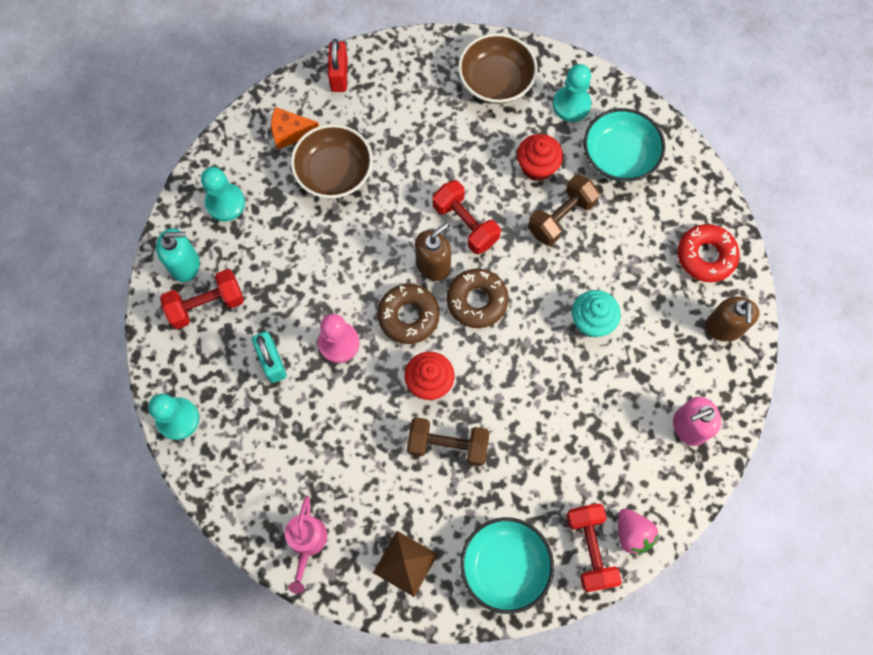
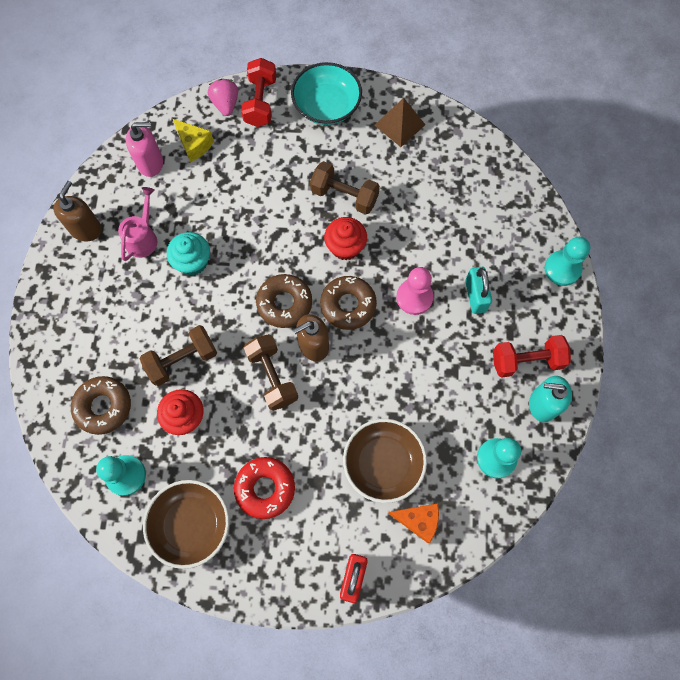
camera: 165 degrees left, 0 degrees up
pink watering can [285,495,327,594] -> pink watering can moved to [118,187,157,261]
red dumbbell [433,180,501,254] -> brown dumbbell [244,334,298,411]
turquoise bowl [584,108,665,182] -> brown donut [71,376,131,435]
red donut [678,224,740,282] -> red donut moved to [234,457,295,519]
none -> yellow cheese [173,119,214,162]

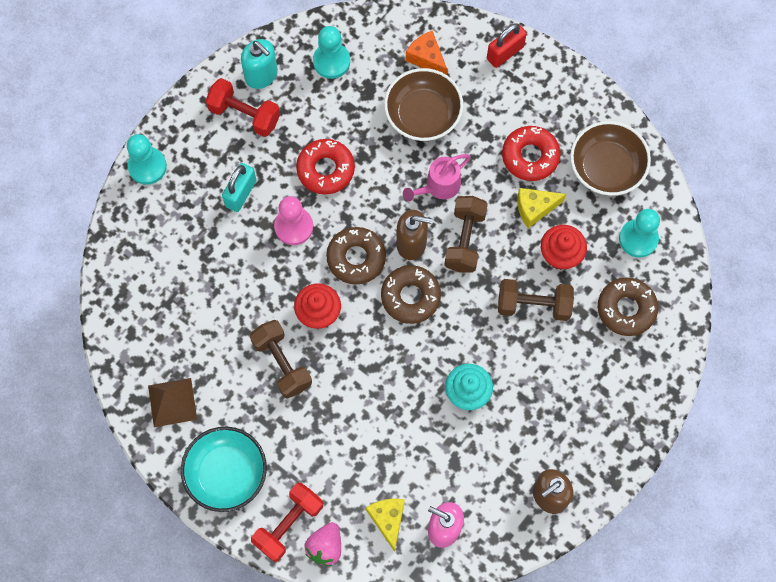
camera: 145 degrees left, 0 degrees up
pink watering can [118,187,157,261] -> pink watering can moved to [403,154,471,201]
none -> red donut [296,139,355,194]
none -> yellow cheese [517,188,566,228]

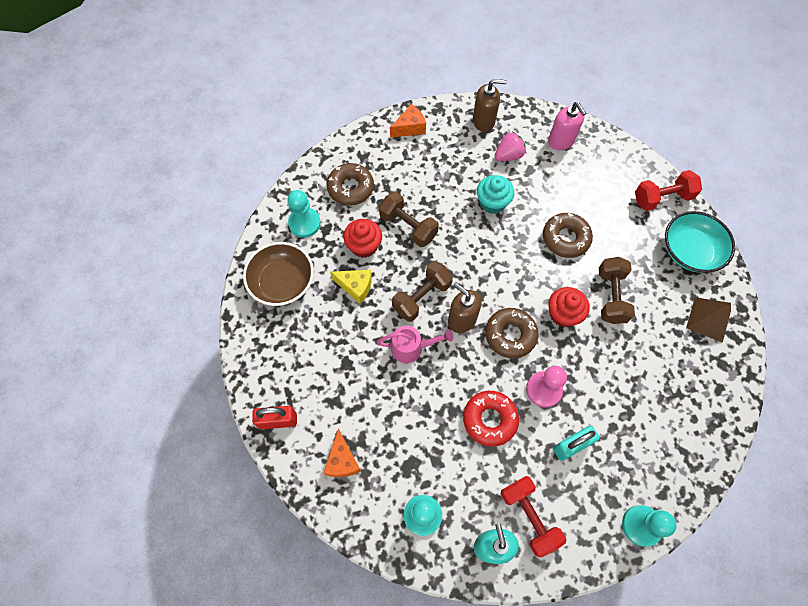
camera: 145 degrees left, 5 degrees down
pink strawberry [304,522,341,566] -> pink strawberry moved to [495,132,526,161]
yellow cheese [366,499,405,552] -> none
brown donut [381,265,441,324] -> brown donut moved to [543,213,593,258]
brown bowl [384,68,463,141] -> none
red donut [502,126,560,181] -> none
none -> orange cheese [390,104,426,138]

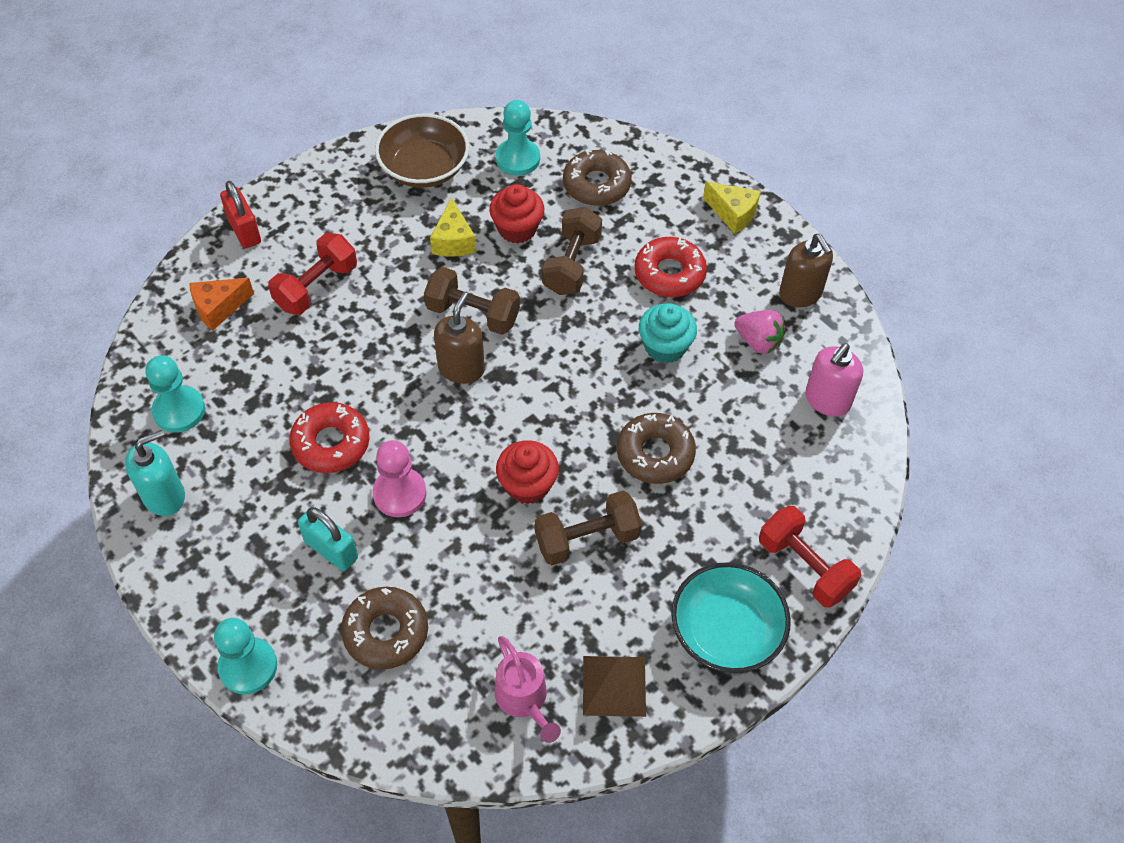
camera: 65 degrees right, 10 degrees down
pink watering can [376,325,453,363] -> pink watering can moved to [495,636,561,743]
orange cheese [390,104,426,138] -> yellow cheese [703,181,761,234]
brown donut [485,308,538,358] -> brown donut moved to [341,587,428,669]
red dumbbell [501,476,566,557] -> red dumbbell moved to [268,233,357,315]
none -> red donut [634,237,707,297]

